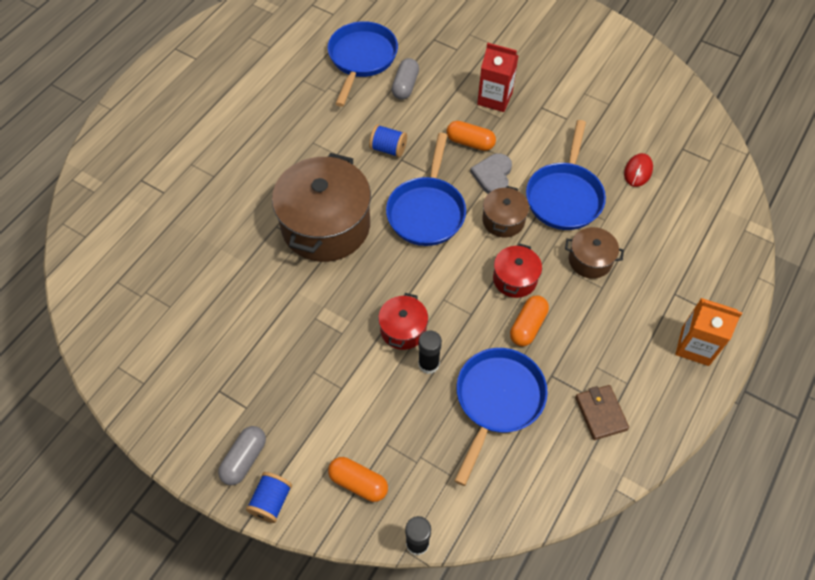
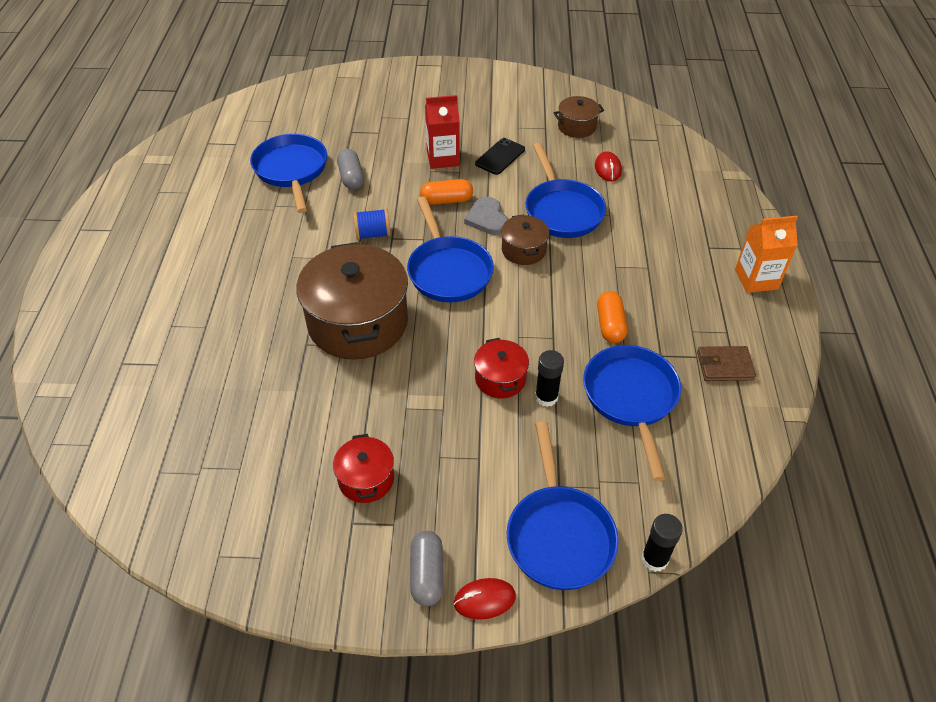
camera: 30 degrees left, 10 degrees down
blue spool [246,472,292,523] -> red mouse [454,578,516,620]
orange capsule [328,457,388,502] -> blue pan [507,421,619,590]
red pot [493,243,542,298] -> red pot moved to [333,434,394,503]
brown pot [565,227,624,279] -> brown pot moved to [554,96,604,138]
brown wallet [575,385,629,440] -> brown wallet turned 45 degrees counterclockwise [697,346,756,381]
none -> black phone [475,138,525,175]

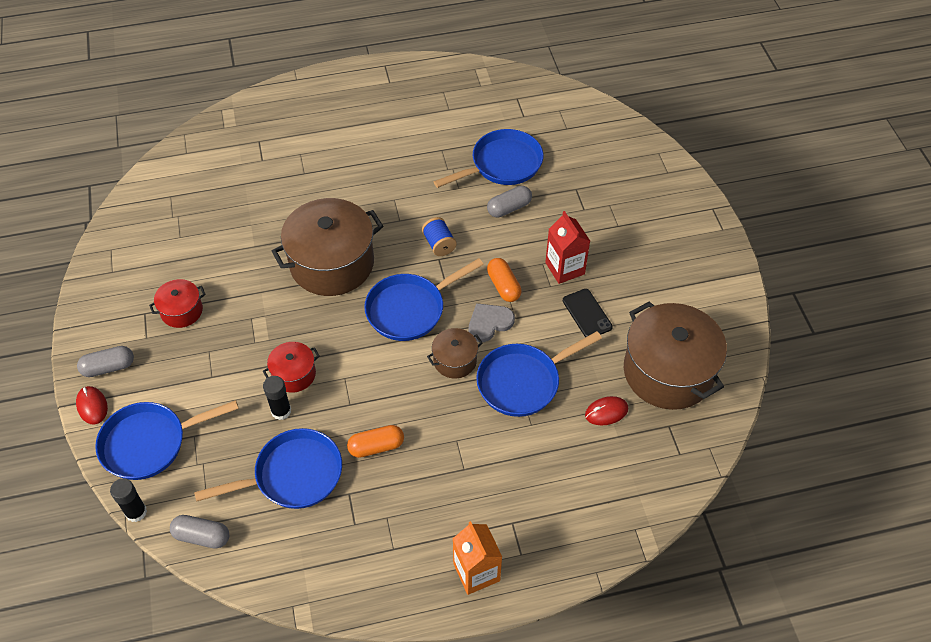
camera: 75 degrees right, 5 degrees up
black phone [475,138,525,175] -> black phone turned 45 degrees clockwise [563,289,613,337]
brown pot [554,96,604,138] -> brown pot [624,301,727,410], size x2.07
brown wallet [697,346,756,381] -> none
none -> grey capsule [170,515,229,549]

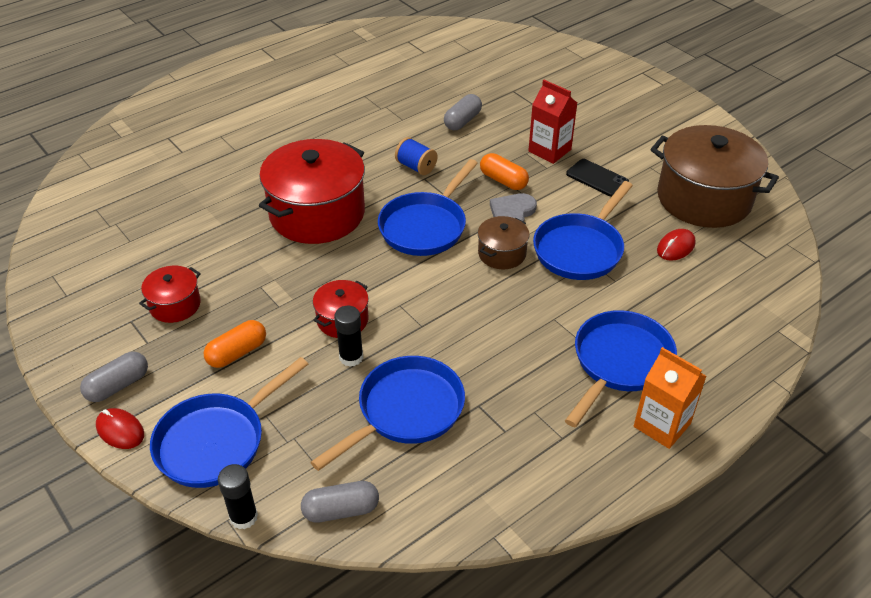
camera: 25 degrees left, 10 degrees down
brown pot [272,198,383,296] -> red pot [259,139,365,244]
orange capsule [347,425,404,458] -> orange capsule moved to [204,320,266,368]
blue pan [434,129,543,188] -> blue pan moved to [565,310,677,427]

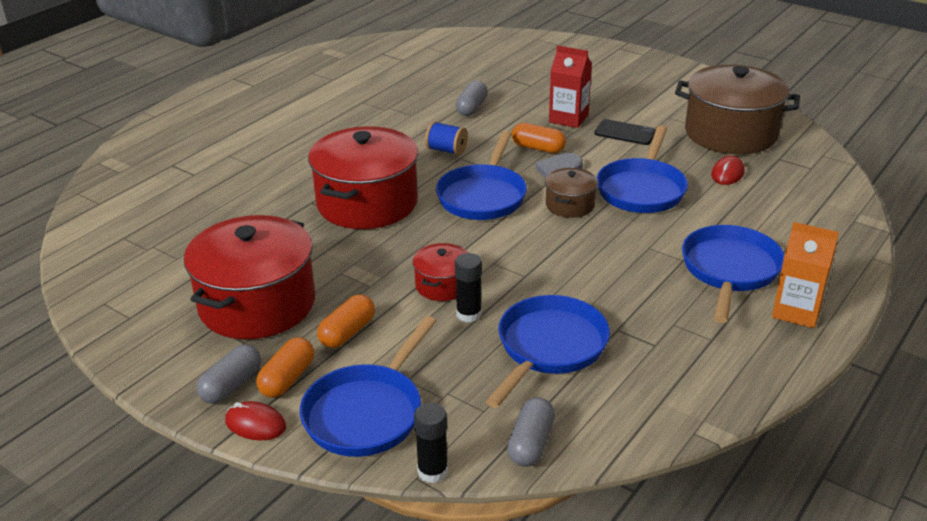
camera: 15 degrees left, 10 degrees down
red pot [139,266,201,323] -> red pot [184,215,315,339], size x2.07
grey capsule [301,481,379,523] -> grey capsule turned 45 degrees counterclockwise [507,397,555,467]
none -> orange capsule [256,337,314,398]

